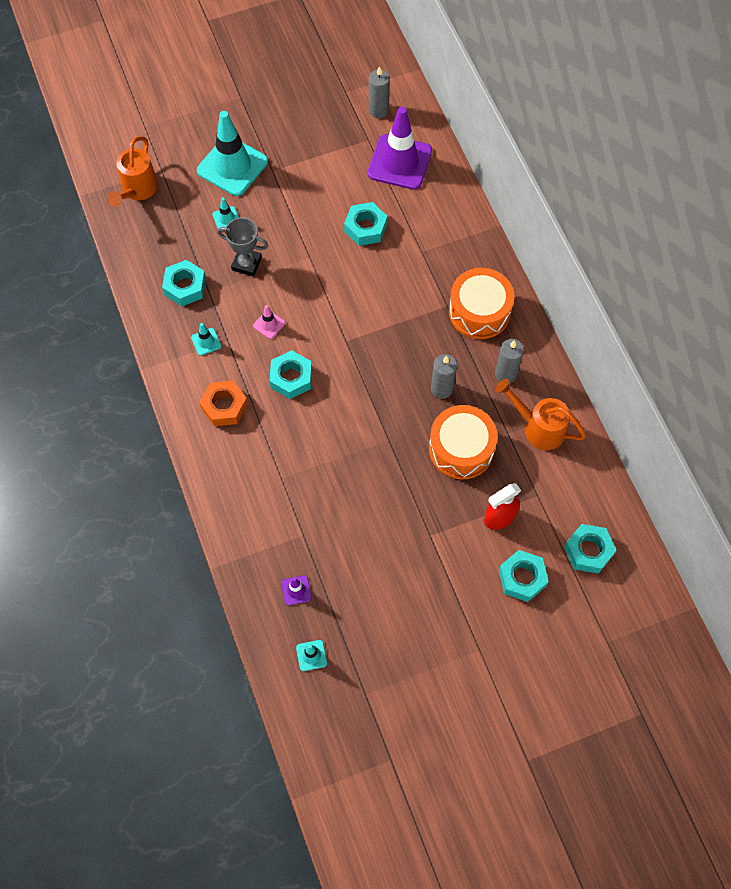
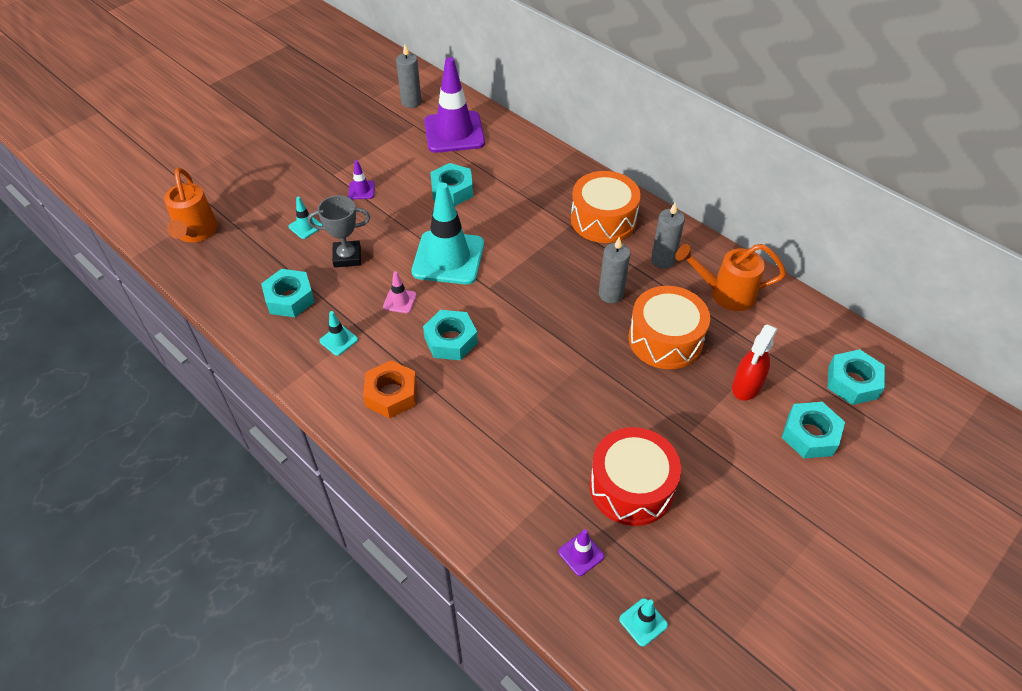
camera: 25 degrees left, 15 degrees down
turquoise traffic cone [197,111,268,196] -> turquoise traffic cone moved to [412,182,484,285]
none -> purple traffic cone [348,160,375,199]
none -> red drum [589,427,681,526]

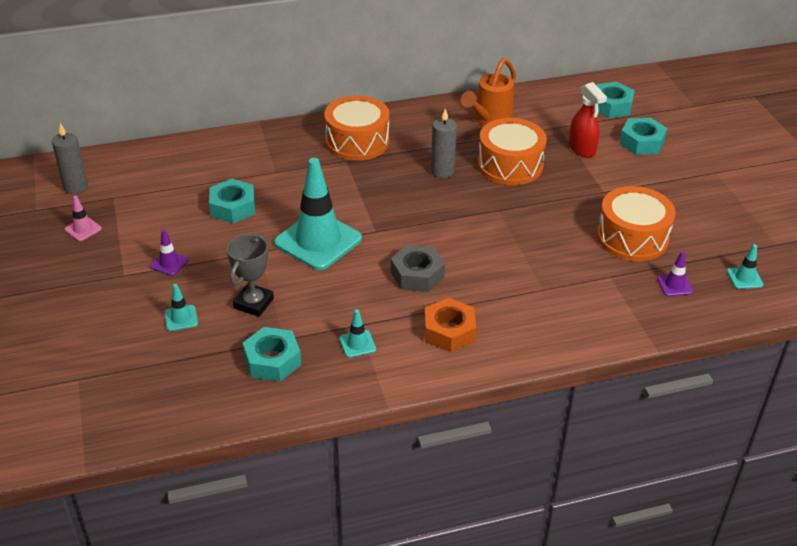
camera: 60 degrees left, 10 degrees down
orange watering can [164,168,218,242] -> none
pink traffic cone [383,271,417,313] -> pink traffic cone moved to [65,196,102,241]
turquoise nut [423,310,478,360] -> grey nut [391,245,445,292]
purple traffic cone [424,57,485,153] -> none
red drum [589,427,681,526] -> orange drum [597,186,676,261]
grey candle [651,203,685,269] -> none

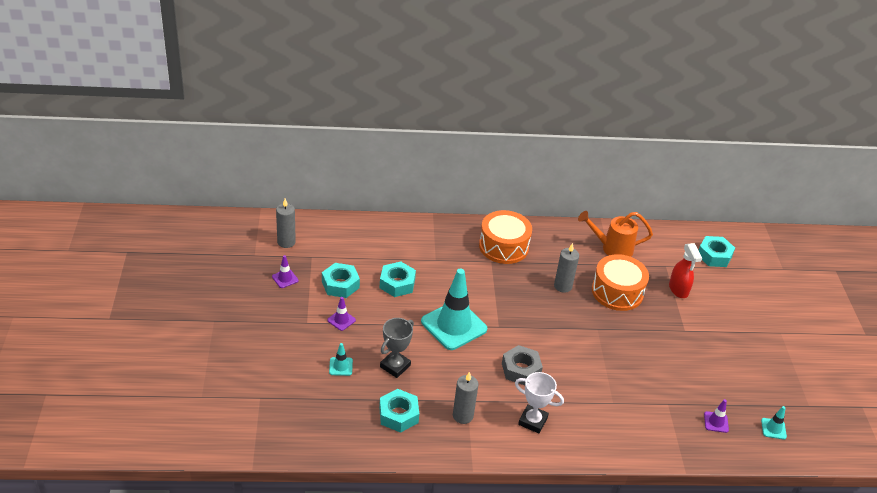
camera: 10 degrees right, 0 degrees up
pink traffic cone [65,196,102,241] -> purple traffic cone [272,255,299,288]
turquoise traffic cone [339,309,376,358] -> grey candle [453,372,478,424]
orange nut [424,298,476,352] -> white trophy [515,372,564,433]
orange watering can [461,58,516,126] -> orange watering can turned 45 degrees clockwise [578,211,653,257]
orange drum [597,186,676,261] -> none
turquoise nut [619,118,668,155] -> turquoise nut moved to [322,263,360,298]

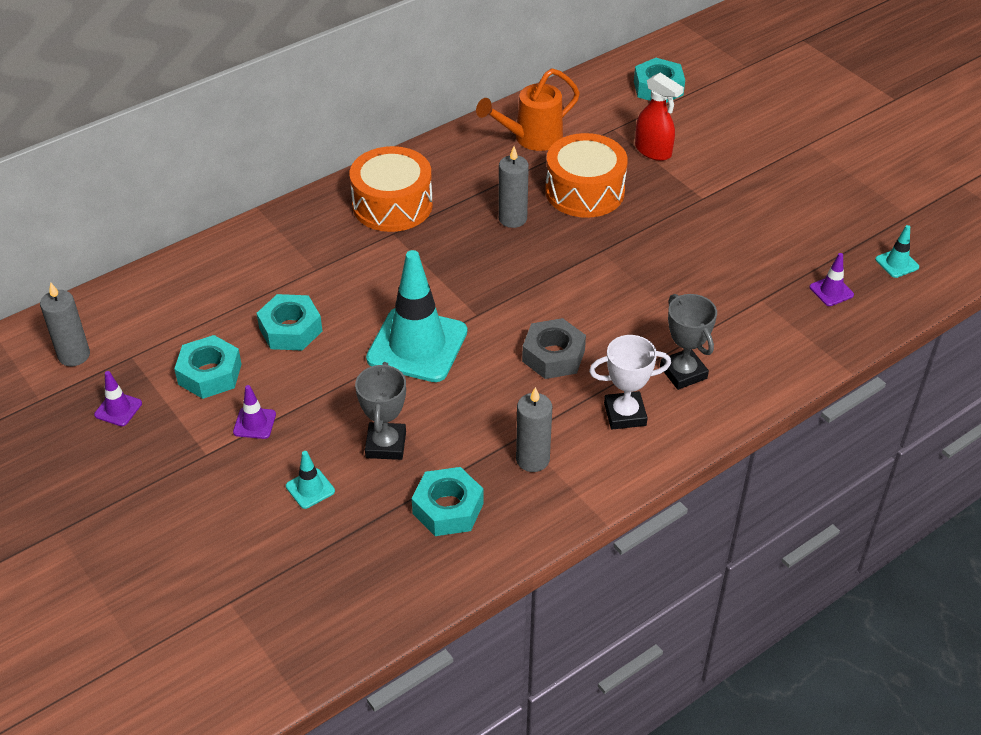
camera: 30 degrees left, 5 degrees up
none -> grey trophy [660,294,717,390]

